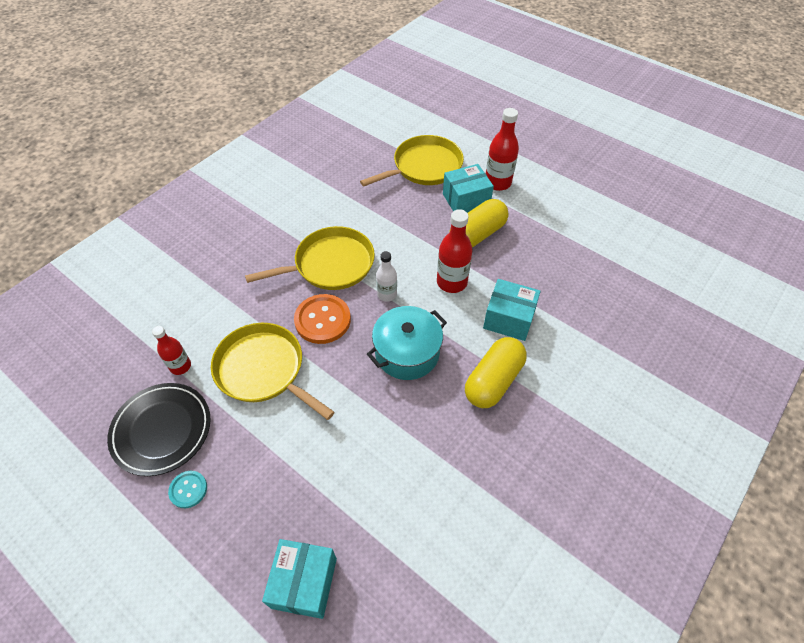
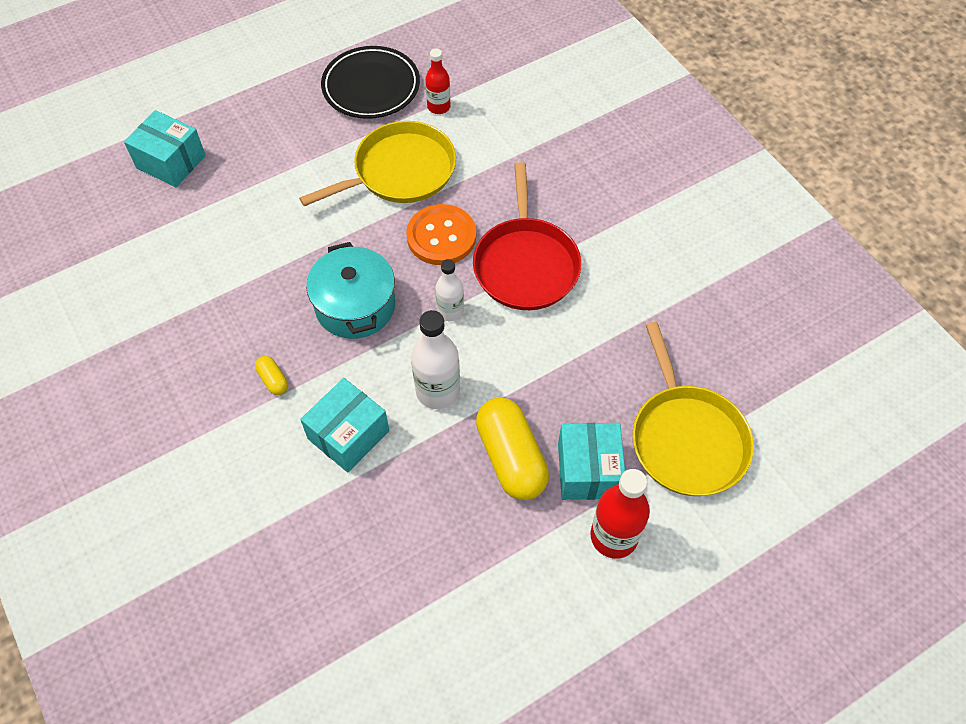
camera: 110 degrees right, 5 degrees up
turquoise button [168,471,207,508] -> none
yellow pan [245,226,375,290] -> red pan [473,162,581,310]
red bottle [437,209,473,293] -> white bottle [411,310,460,409]
yellow capsule [465,337,527,408] -> yellow capsule [255,356,288,395], size x0.44

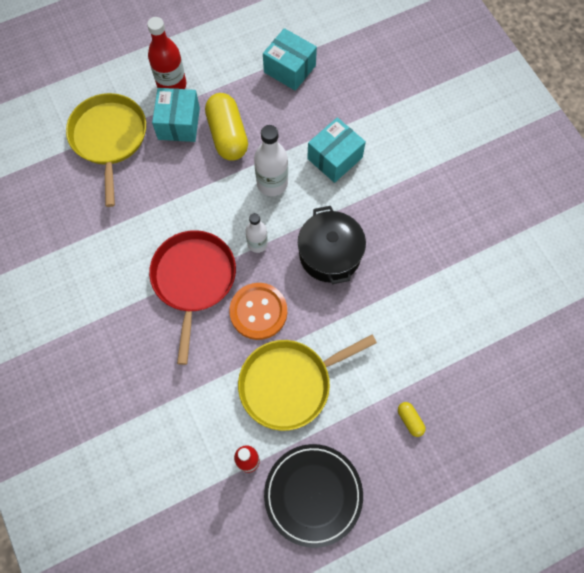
camera: 175 degrees left, 10 degrees up
turquoise box [124,110,206,187] -> turquoise box moved to [263,28,317,91]
yellow capsule [255,356,288,395] -> yellow capsule moved to [398,402,426,437]
turquoise pot [306,242,395,339] -> black pot [298,206,366,284]

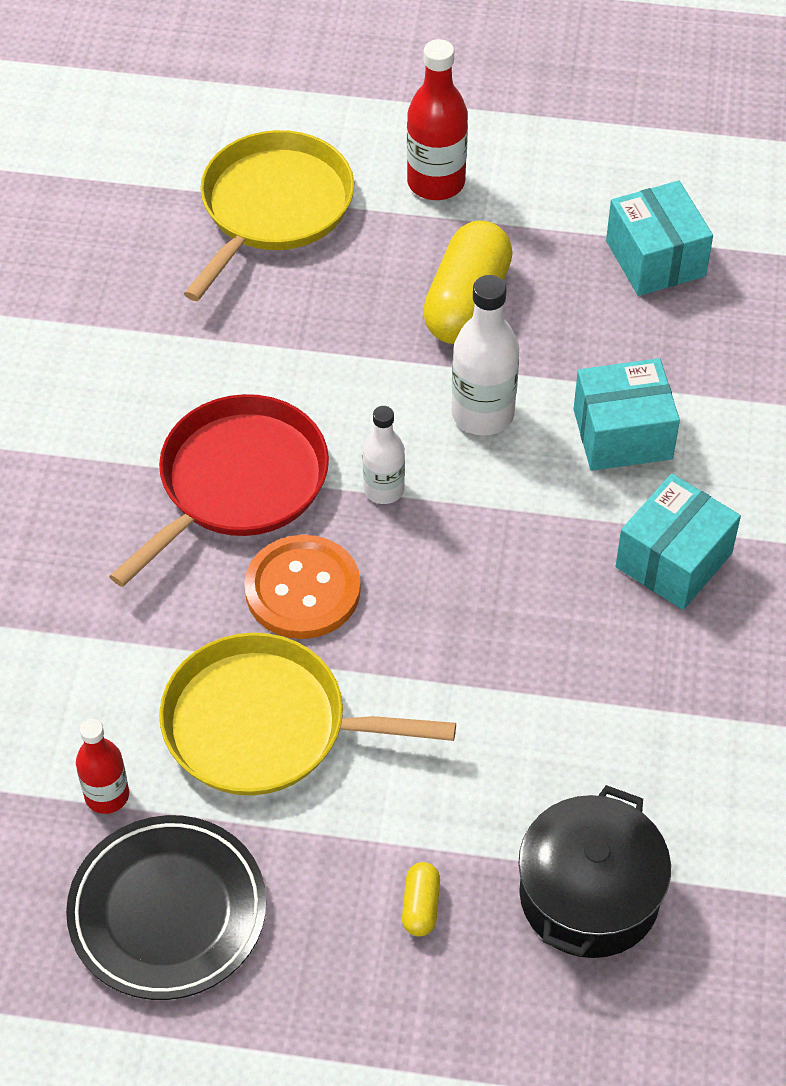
camera: 35 degrees right, 15 degrees down
turquoise box [152,88,200,142] -> turquoise box moved to [616,474,741,610]
black pot [298,206,366,284] -> black pot moved to [518,785,671,958]

